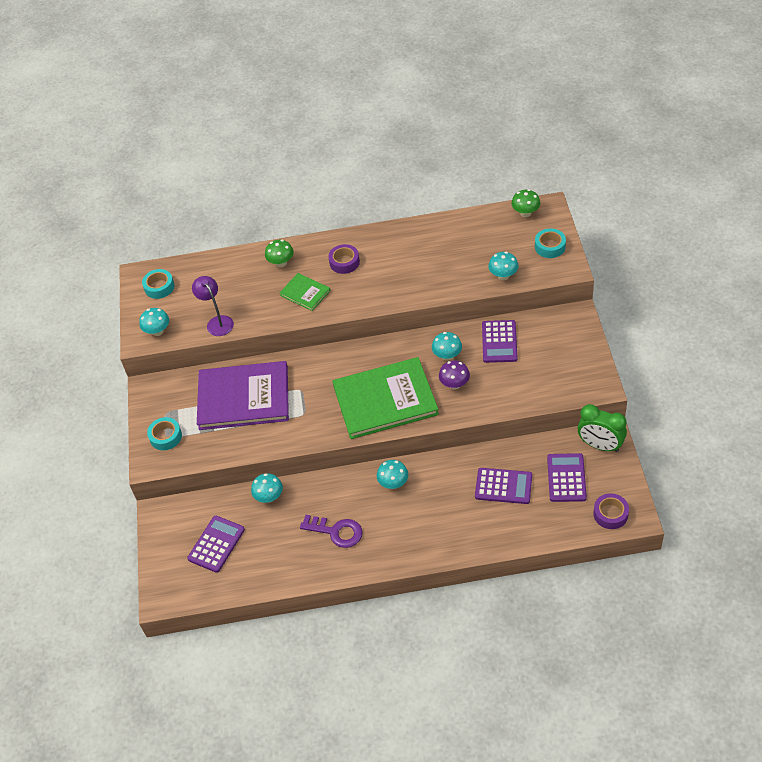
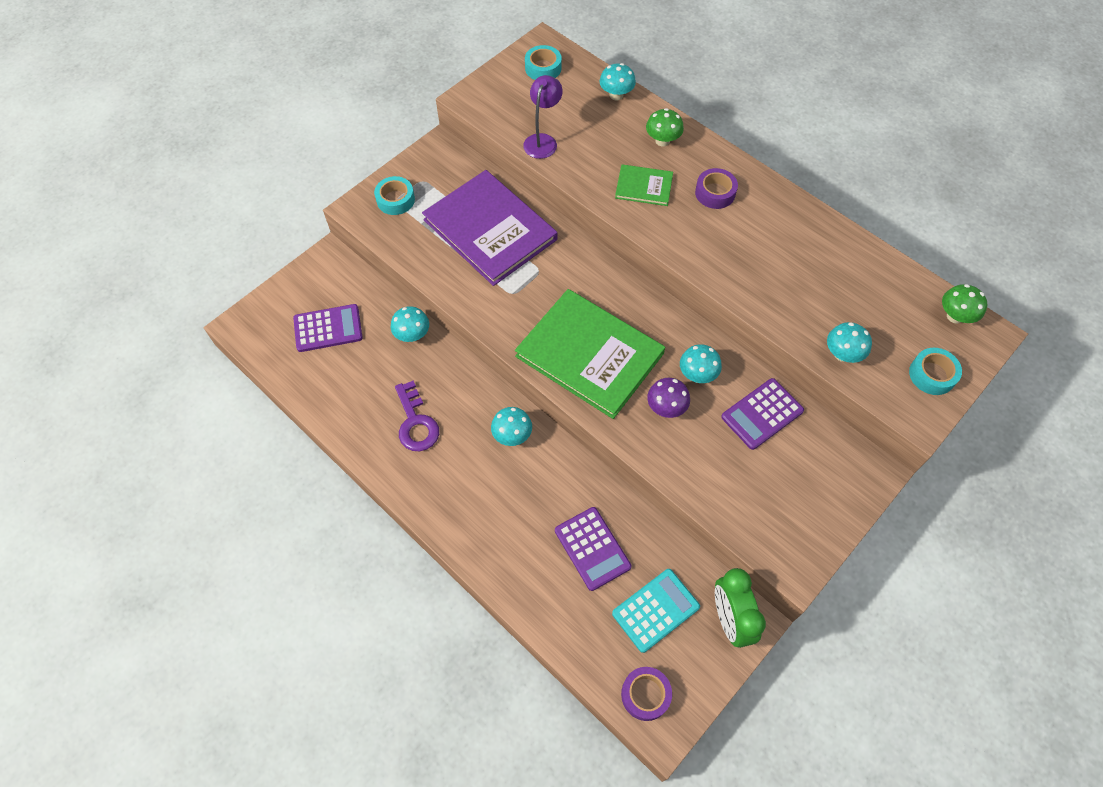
camera: 45 degrees right, 10 degrees up
turquoise mushroom [139,308,169,336] -> turquoise mushroom moved to [599,63,636,101]
green book [280,273,330,311] -> green book turned 75 degrees counterclockwise [615,164,673,206]
purple calculator [547,453,587,502] -> turquoise calculator [612,569,700,653]

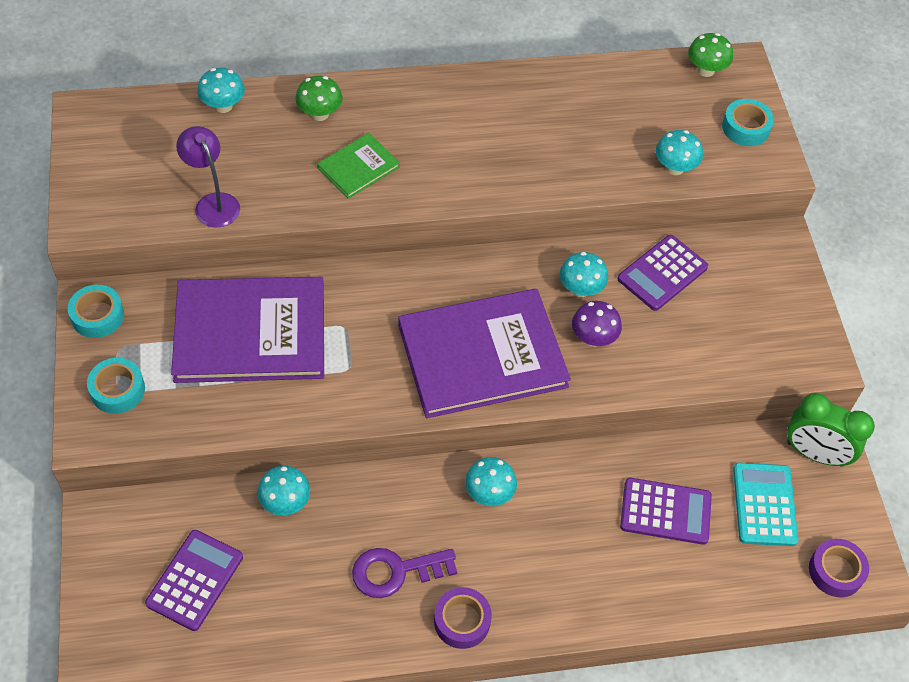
camera: 55 degrees left, 5 degrees down
purple key [395,381,439,451] -> purple key turned 150 degrees clockwise [352,548,457,598]
green book [515,289,665,419] -> purple book [398,289,571,418]
turquoise tape [525,45,562,80] -> turquoise tape moved to [68,285,124,338]
purple tape [695,168,738,209] -> purple tape moved to [434,587,492,649]
purple calculator [721,378,804,450] -> purple calculator turned 45 degrees clockwise [618,235,708,311]

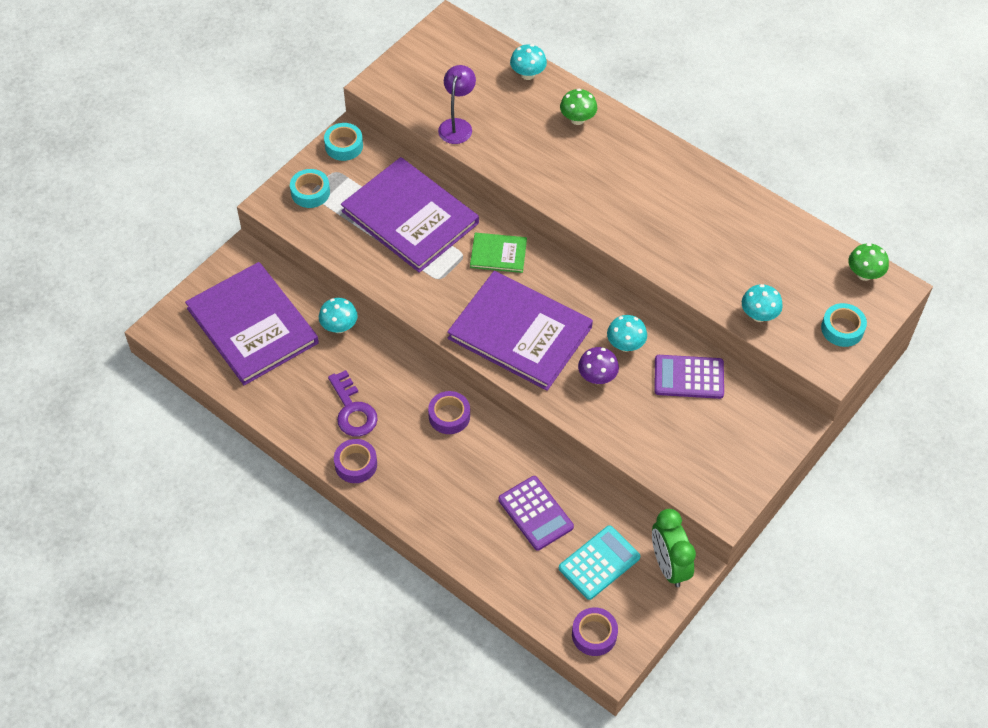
camera: 50 degrees right, 0 degrees up
purple calculator [145,530,243,631] -> purple book [185,262,319,385]
green book [317,133,400,199] -> green book moved to [470,233,527,273]
purple key [352,548,457,598] -> purple key turned 150 degrees counterclockwise [328,370,378,437]
turquoise mushroom [465,457,517,506] -> purple tape [428,391,470,434]

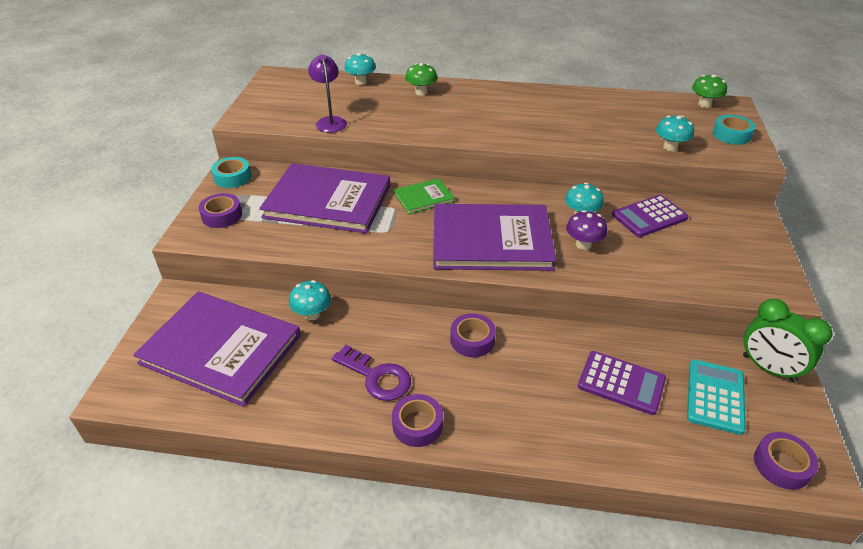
camera: 30 degrees left, 15 degrees down
turquoise tape [290,169,330,208] -> purple tape [199,193,242,228]

